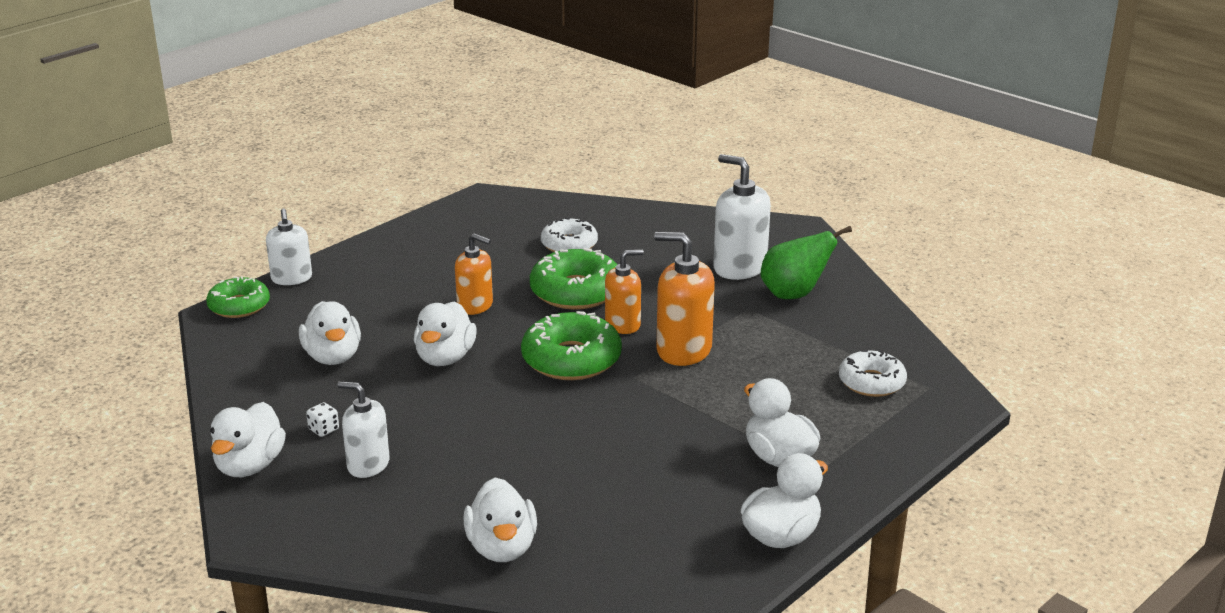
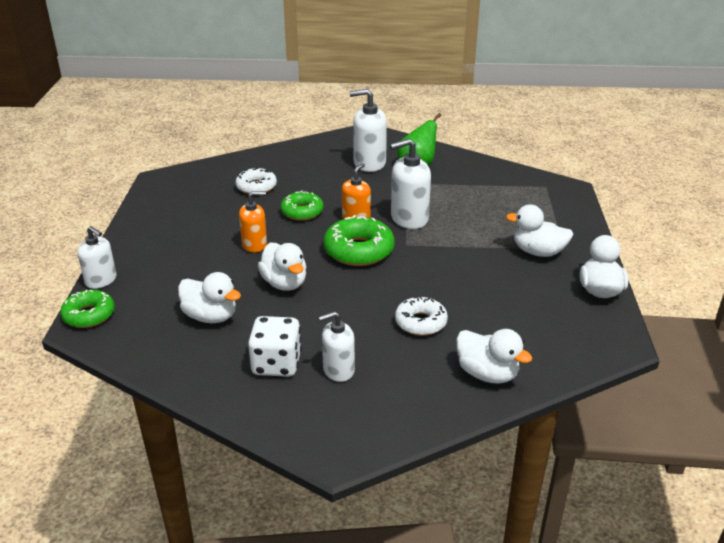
camera: 40 degrees left, 5 degrees up
white duck [210,402,286,477] -> none
white dice [306,402,339,437] -> white dice [248,316,302,377], size x2.37
green donut [530,248,618,310] -> green donut [280,191,324,221], size x0.65
orange soap dispenser [654,232,715,366] -> white soap dispenser [390,138,431,229]
white donut [839,350,907,397] -> white donut moved to [395,296,448,336]

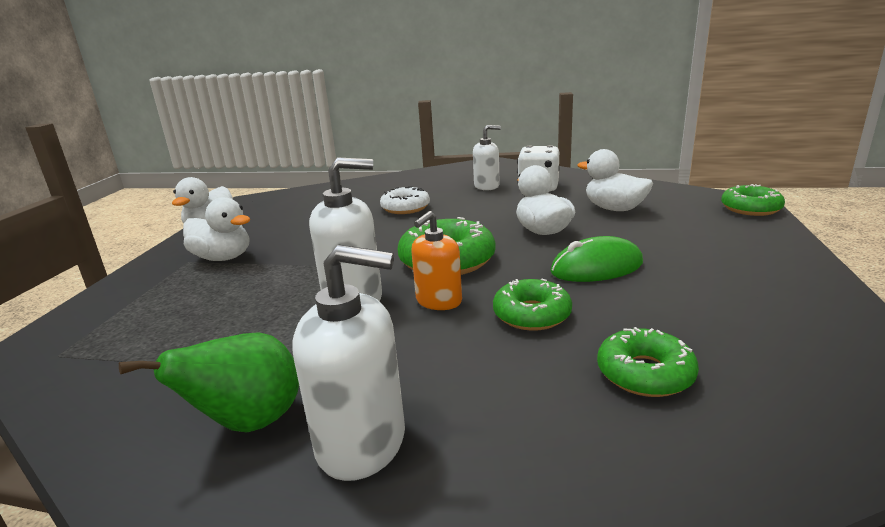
camera: 170 degrees left, 10 degrees down
white soap dispenser [78,226,116,289] -> none
white donut [235,168,277,194] -> green donut [597,327,699,397]
orange soap dispenser [239,191,267,253] -> green mouse [550,236,643,282]
white duck [456,329,532,384] -> none

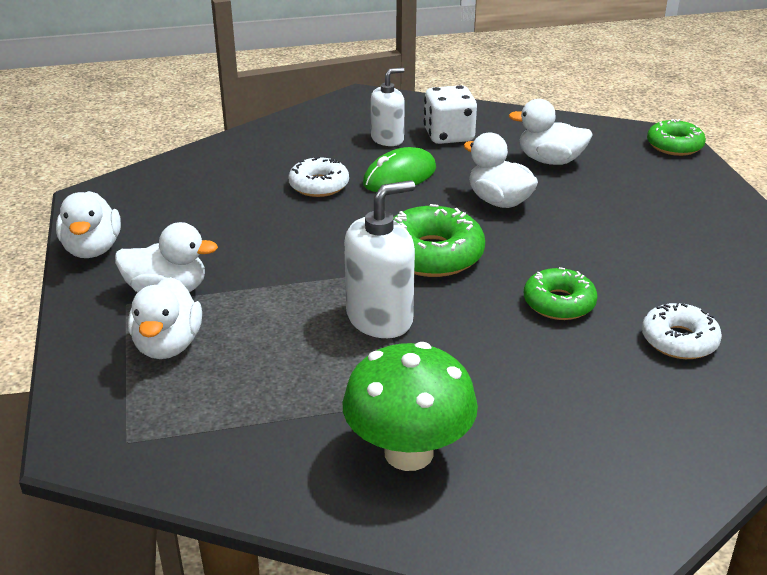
camera: 25 degrees left, 10 degrees up
green pear [119,332,299,432] -> green mushroom [343,342,478,471]
white soap dispenser [292,245,405,481] -> none
orange soap dispenser [411,211,462,310] -> none
green mouse [550,236,643,282] -> green mouse moved to [363,147,436,192]
green donut [597,327,699,397] -> white donut [642,303,722,359]
none -> white duck [128,277,202,359]

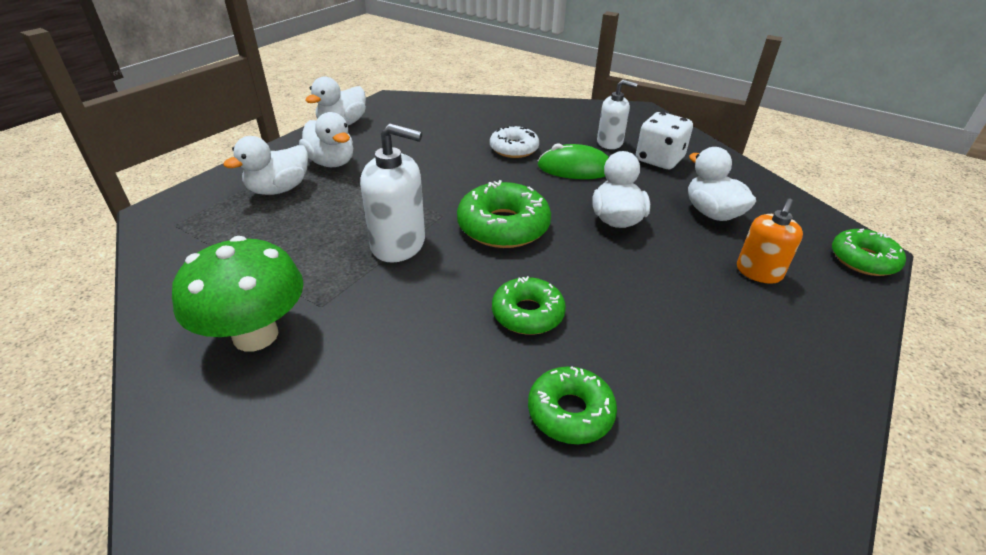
camera: 45 degrees right, 5 degrees up
white donut [642,303,722,359] -> green donut [528,366,617,444]
none -> orange soap dispenser [737,199,803,284]

